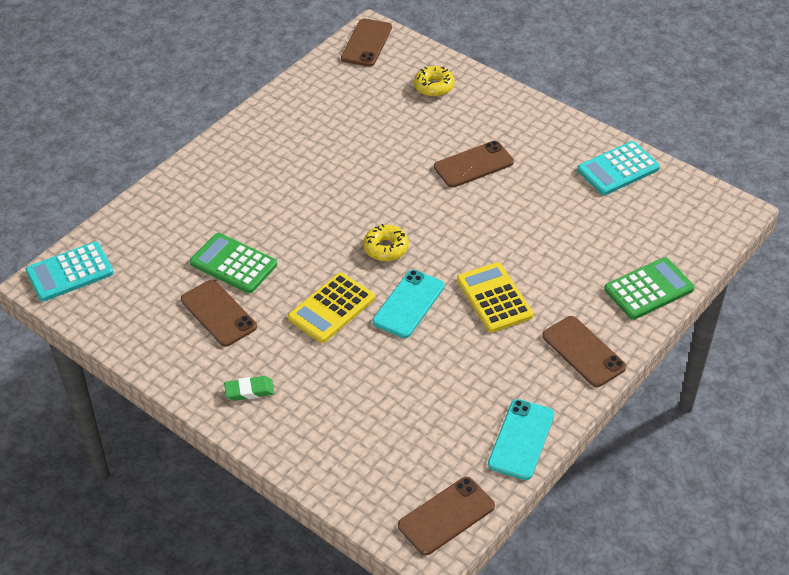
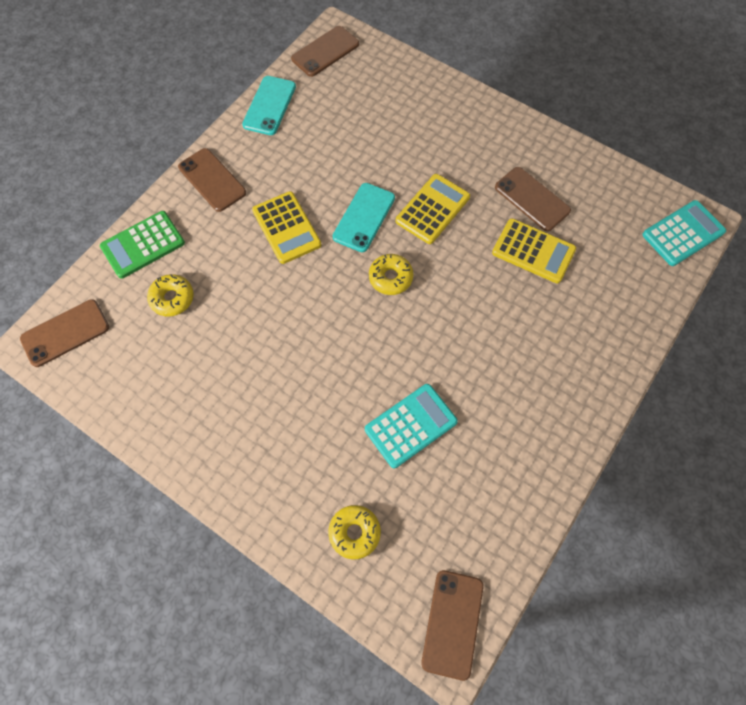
camera: 175 degrees right, 20 degrees up
green calculator [190,233,277,293] -> yellow calculator [492,219,576,283]
green eraser [224,376,274,401] -> none
brown phone [434,141,514,188] -> brown phone moved to [20,299,109,367]
turquoise calculator [577,141,660,195] -> turquoise calculator moved to [365,384,458,468]
none -> yellow donut [147,274,194,317]

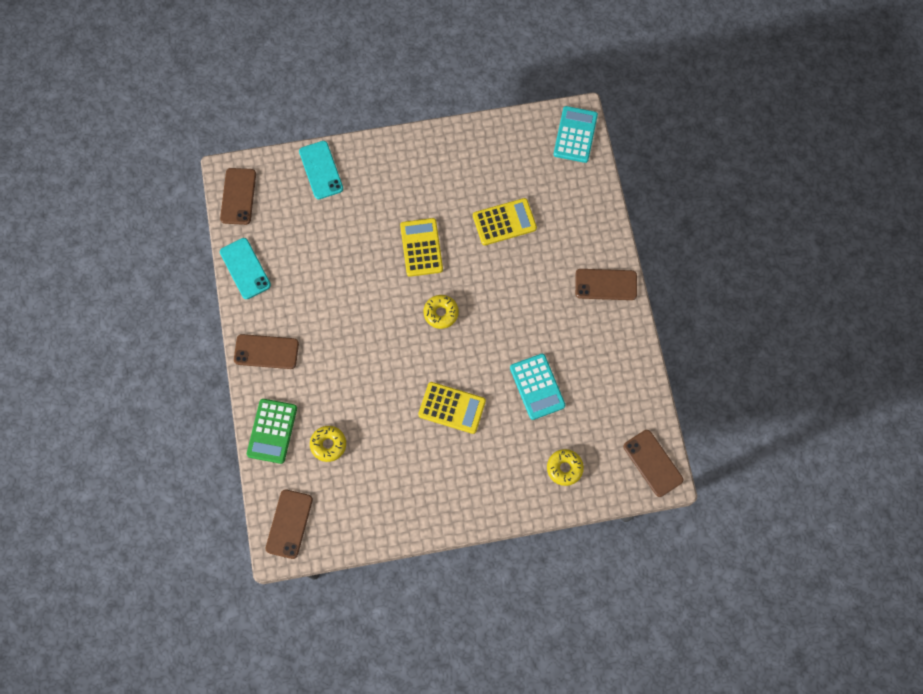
camera: 45 degrees left, 5 degrees up
yellow calculator [252,191,321,264] -> yellow calculator moved to [418,382,486,434]
turquoise phone [333,183,395,252] -> turquoise phone moved to [299,141,343,199]
turquoise calculator [365,384,458,468] -> turquoise calculator turned 150 degrees clockwise [510,354,565,420]
brown phone [495,167,571,231] -> brown phone moved to [575,269,637,300]

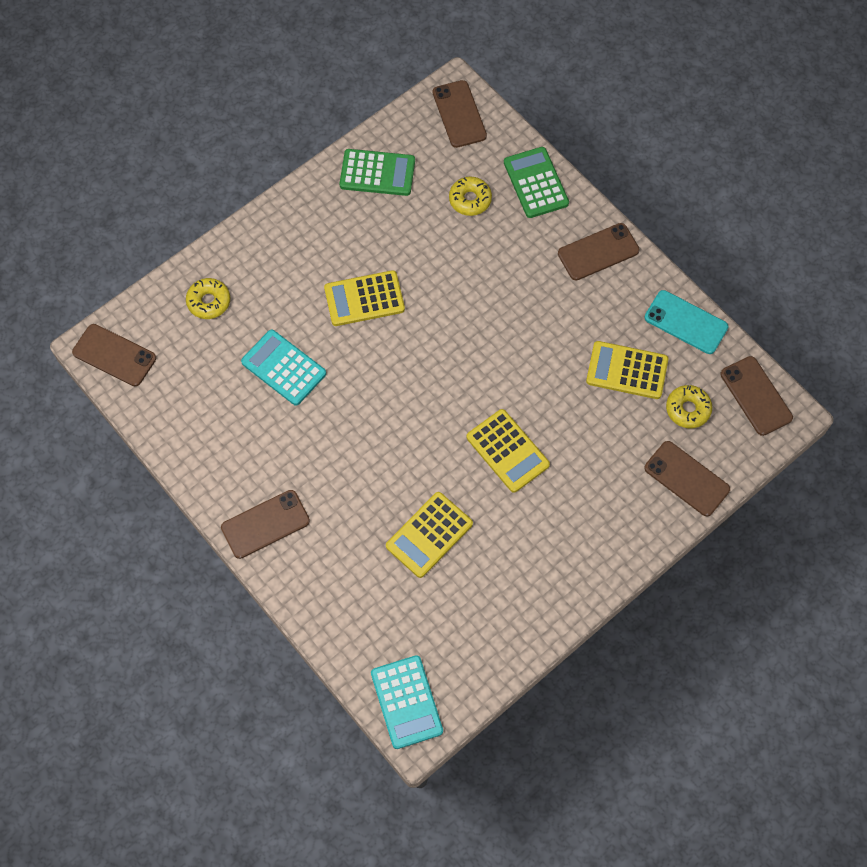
camera: 150 degrees right, 5 degrees down
turquoise phone [299,141,343,199] -> brown phone [644,441,730,517]
yellow donut [423,295,459,329] -> yellow donut moved to [666,385,712,428]
none -> green calculator [340,149,415,196]
none -> yellow calculator [586,341,668,399]

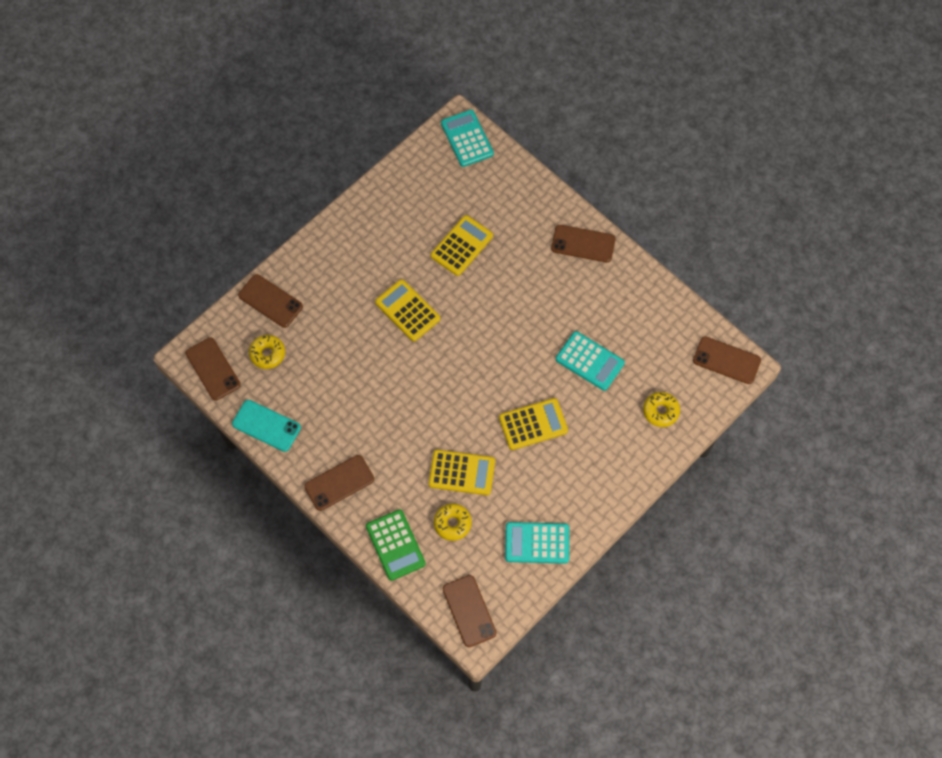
camera: 175 degrees right, 0 degrees up
brown phone [221,490,310,559] -> brown phone turned 45 degrees clockwise [551,225,616,263]
green calculator [340,149,415,196] -> turquoise calculator [505,522,569,564]
yellow calculator [586,341,668,399] -> yellow calculator moved to [429,450,495,495]

